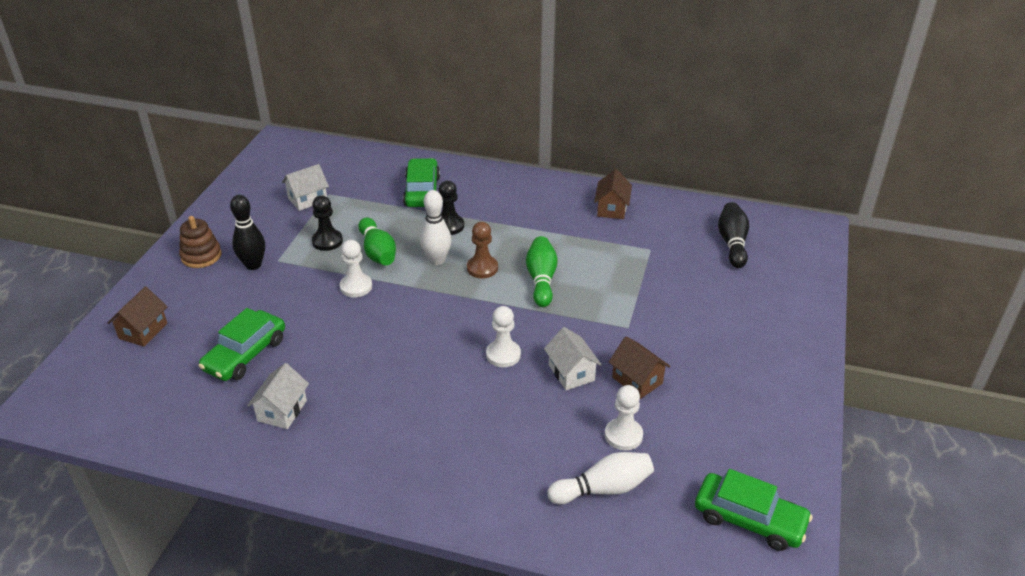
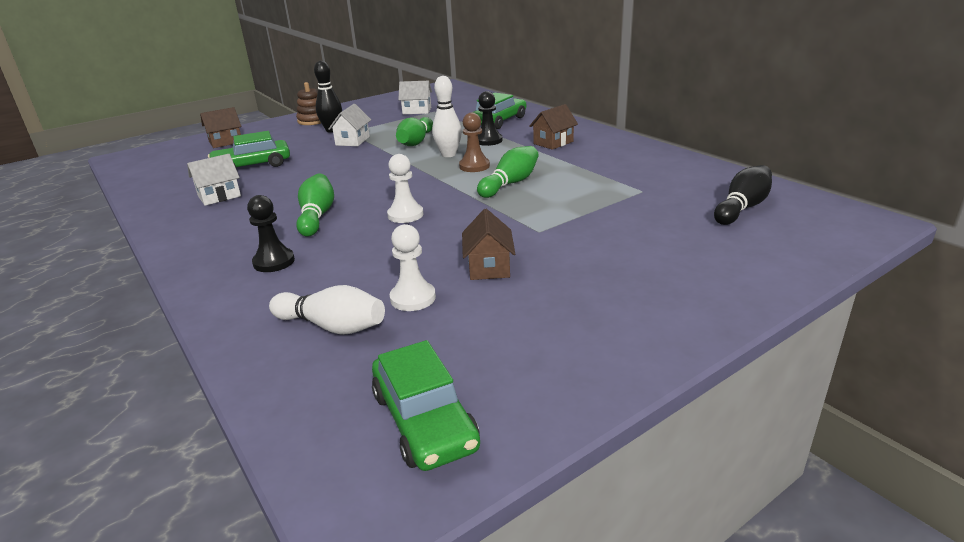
camera: 40 degrees right, 10 degrees down
black pawn [312,196,343,251] -> black pawn moved to [247,195,295,272]
white pawn [340,240,372,297] -> none
white house [544,327,602,390] -> white house moved to [328,104,371,146]
brown house [594,169,632,219] -> brown house moved to [529,104,578,150]
none -> green bowling pin [296,174,334,237]

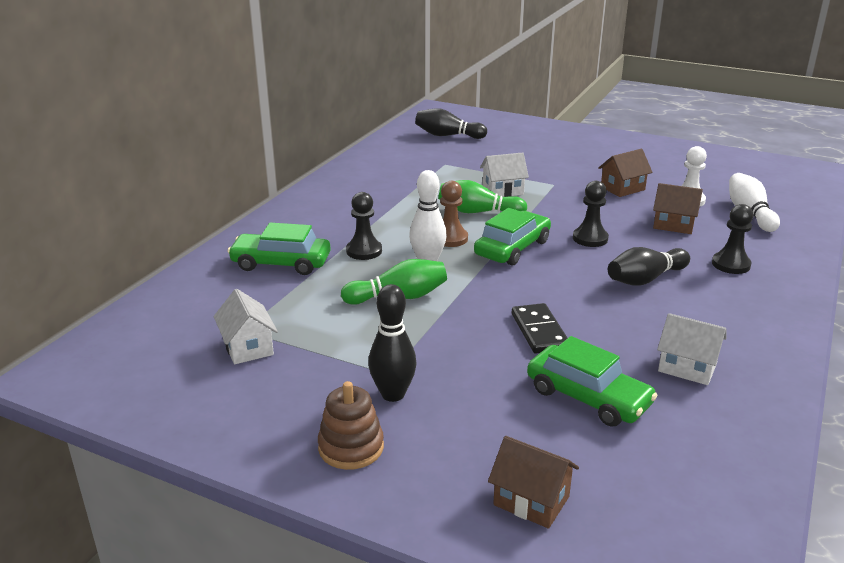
camera: 120 degrees left, 0 degrees up
green bowling pin [296,174,334,237] -> black bowling pin [608,247,690,286]
white house [328,104,371,146] -> white house moved to [480,152,529,197]
green car [372,340,480,471] -> green car moved to [474,208,551,266]
white pawn [387,154,423,223] -> black pawn [573,181,609,247]
brown house [529,104,578,150] -> brown house moved to [653,183,703,234]
none -> black domino [512,303,567,353]

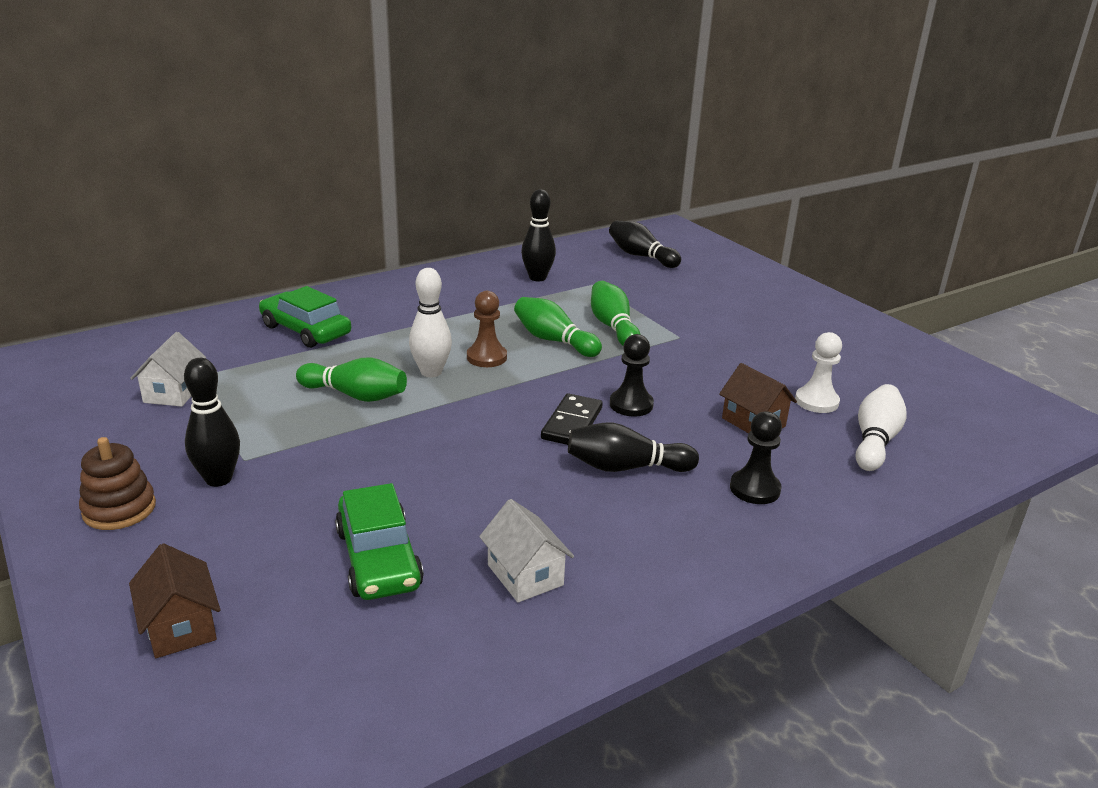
camera: 30 degrees right, 0 degrees up
black pawn [346,192,382,260] -> none
green car [474,208,551,266] -> none
white house [480,152,529,197] -> green bowling pin [591,281,641,346]
black domino [512,303,567,353] -> black domino moved to [541,393,603,445]
brown house [598,149,653,197] -> none
none -> black bowling pin [521,189,556,281]

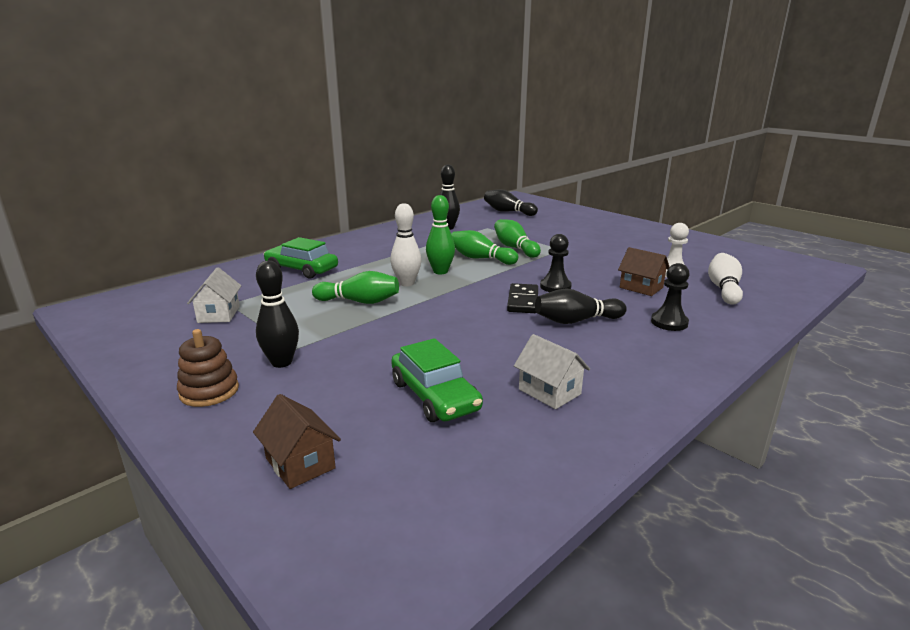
camera: 10 degrees left, 5 degrees down
brown pawn [467,291,507,367] -> green bowling pin [426,195,455,275]

